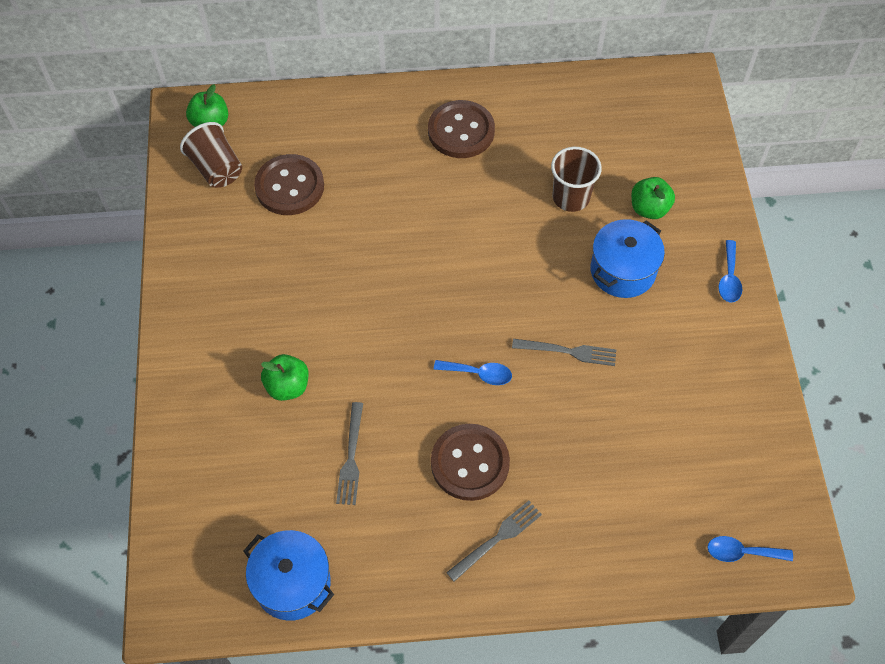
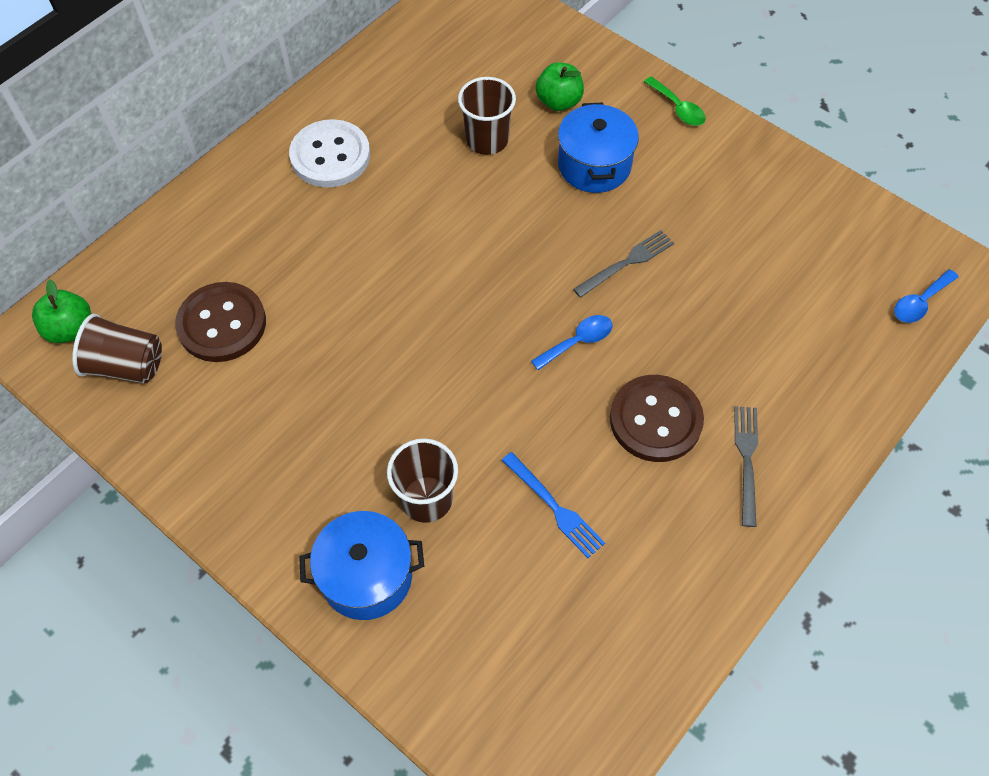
camera: 45 degrees left, 0 degrees up
blue pot [244,530,334,621] -> blue pot moved to [299,511,424,620]
green apple [261,354,308,401] -> brown cup [387,438,458,523]
grey fork [336,402,363,505] -> blue fork [502,452,605,558]
brown button [428,100,495,158] -> white button [289,119,370,188]
blue spoon [719,240,742,302] -> green spoon [644,76,706,126]

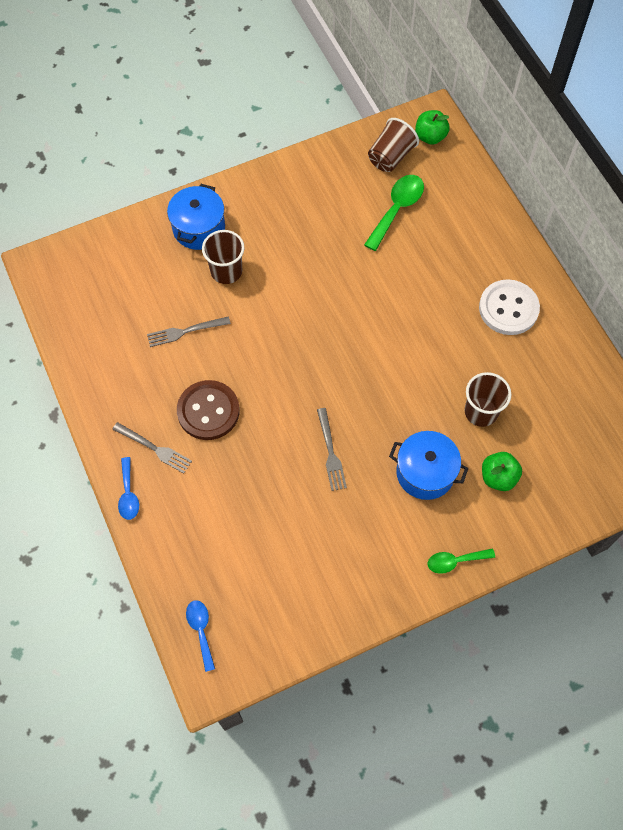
camera: 115 degrees right, 5 degrees up
brown button [175,282,266,362] -> green spoon [364,175,424,251]
blue fork [502,452,605,558] -> grey fork [147,316,231,347]
blue spoon [531,315,612,370] -> blue spoon moved to [118,457,139,520]

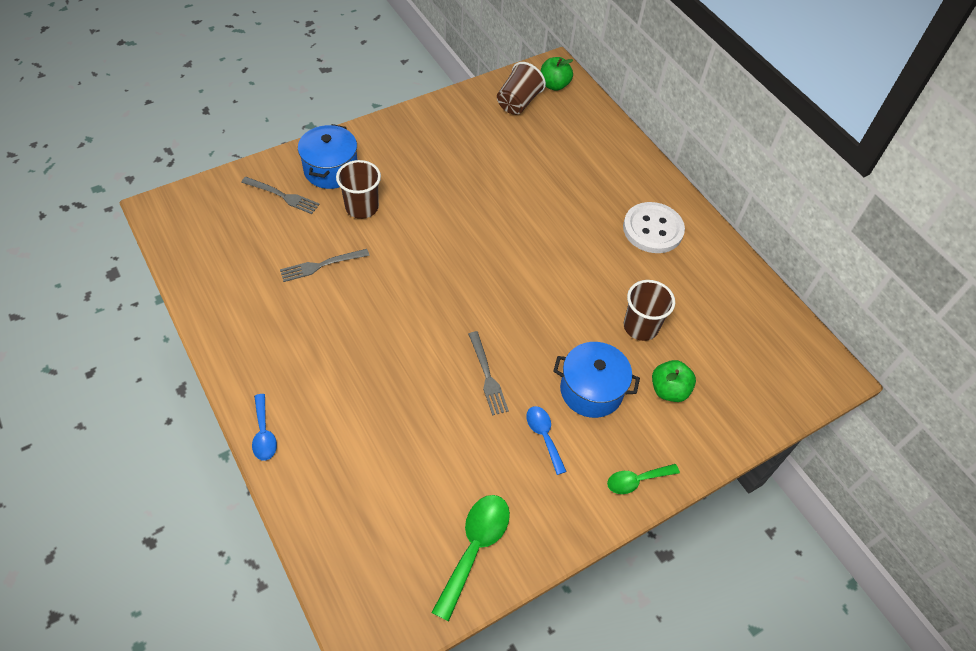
camera: 10 degrees left, 10 degrees down
grey fork [112,422,192,474] -> grey fork moved to [241,177,320,214]
brown button [177,380,240,440] -> none
blue spoon [186,600,215,672] -> blue spoon moved to [526,406,567,475]
green spoon [364,175,424,251] -> green spoon moved to [431,495,510,622]

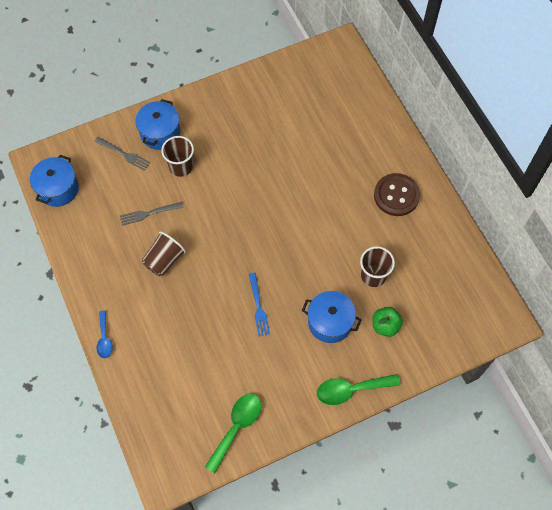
camera: 10 degrees right, 10 degrees up
grey fork [469,331,509,416] -> blue fork [249,273,270,336]
brown cup [497,62,546,115] -> brown cup moved to [142,231,186,276]
blue spoon [526,406,567,475] -> none
green apple [541,57,573,91] -> none
green spoon [607,464,680,494] -> green spoon [317,374,400,405], size x1.62
white button [623,202,685,253] -> brown button [374,173,420,216]
none -> blue pot [30,155,79,207]

